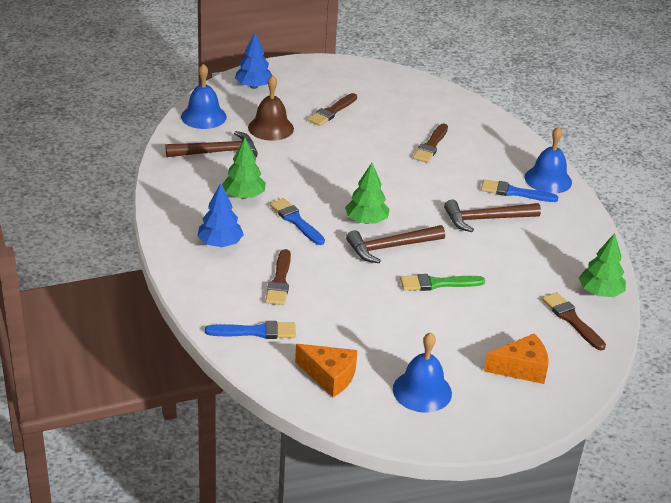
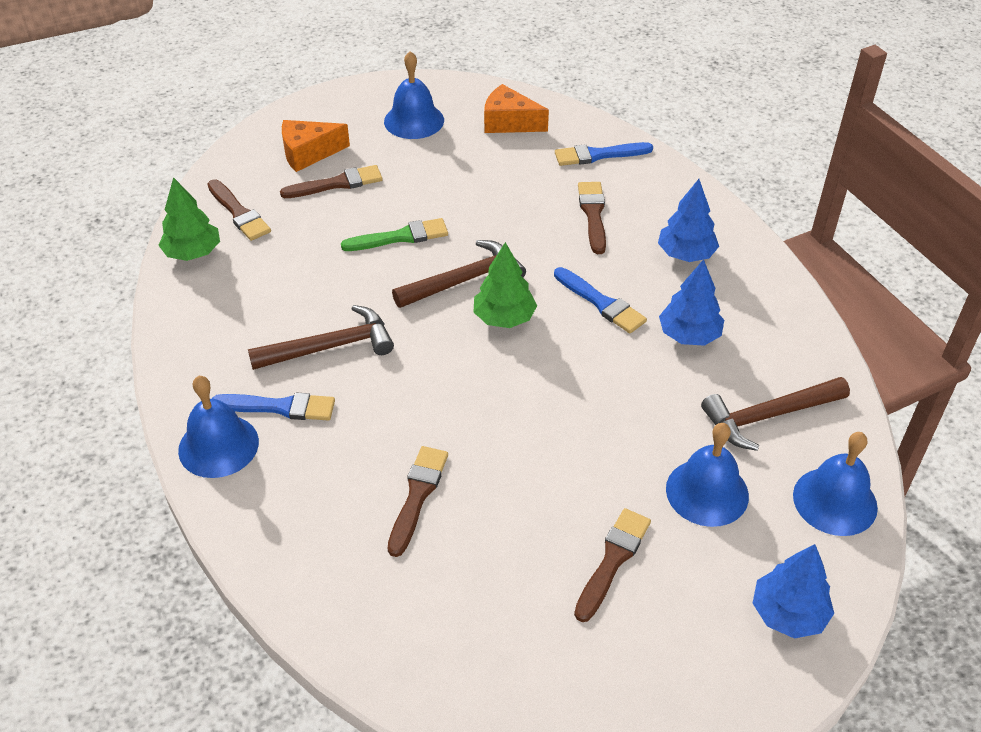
camera: 175 degrees right, 10 degrees up
green tree [222,138,266,199] -> blue tree [659,259,724,346]
brown bell [248,75,294,141] -> blue bell [666,423,749,527]
none -> brown brush [280,165,382,198]

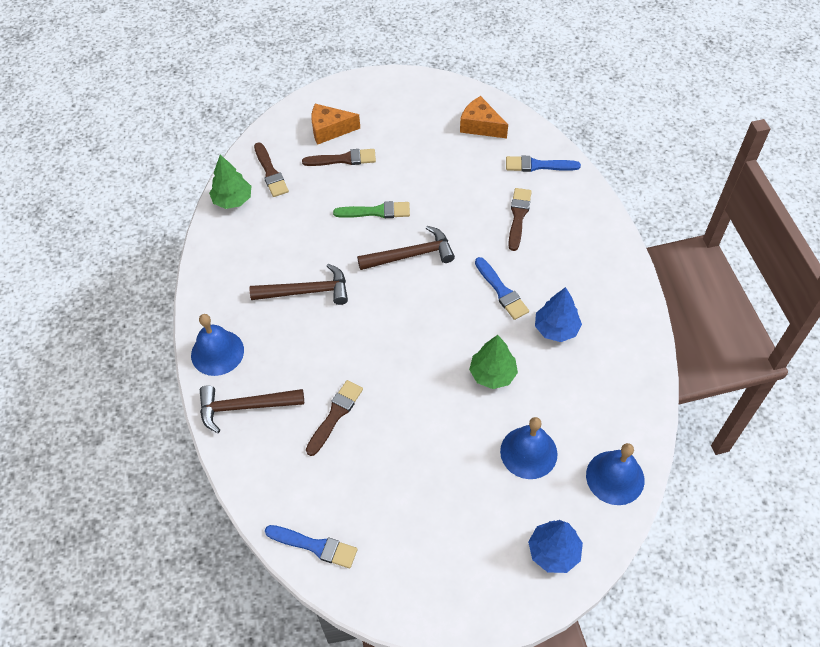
camera: 15 degrees right, 10 degrees up
blue brush [212,392,335,421] -> blue brush moved to [265,525,357,568]
blue bell [384,51,444,139] -> none
green tree [473,242,537,328] -> green tree moved to [469,335,518,389]
brown brush [574,508,651,622] -> none
blue tree [658,179,719,262] -> none
brown hammer [701,377,850,451] -> brown hammer moved to [200,385,304,433]

